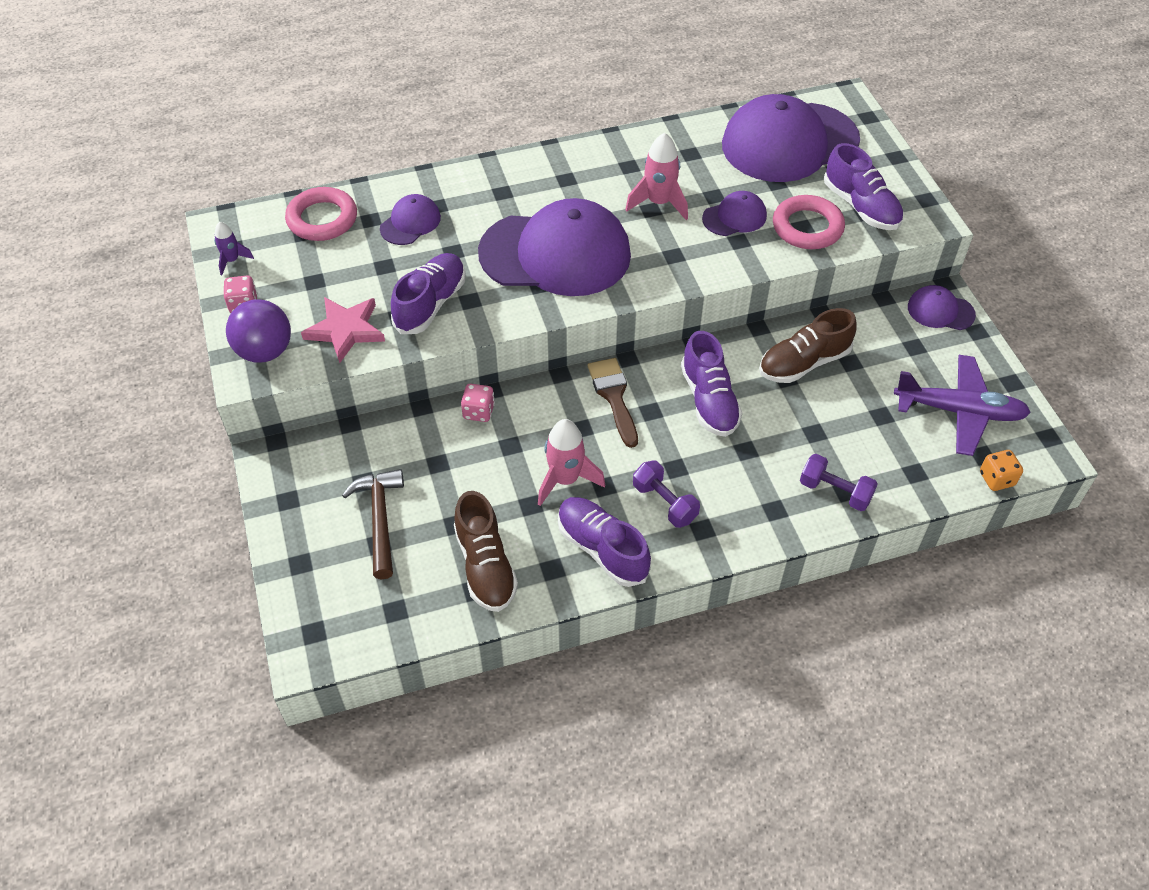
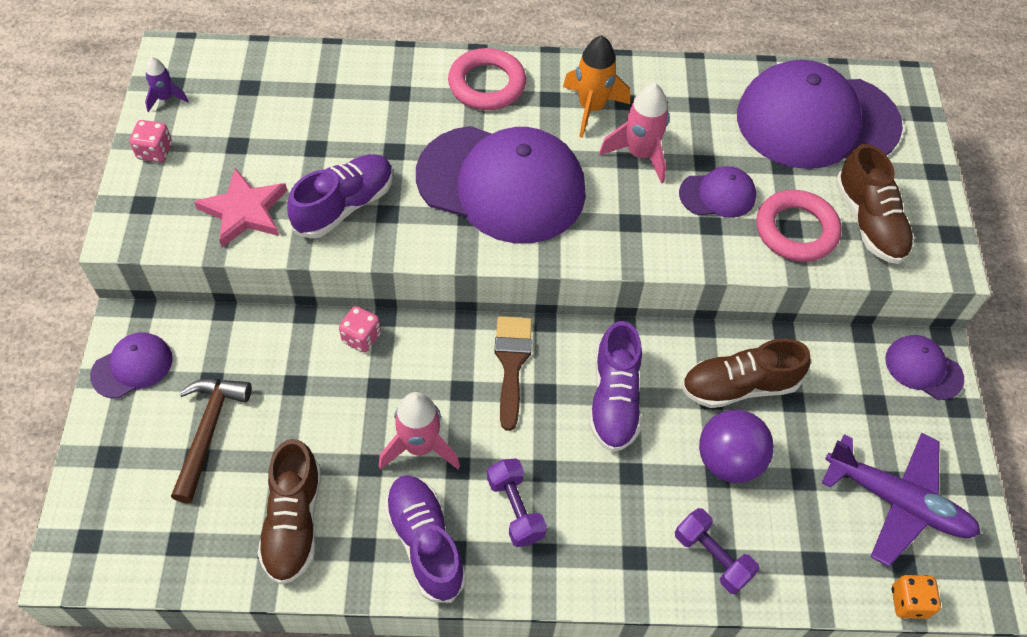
camera: 15 degrees right, 5 degrees up
purple ball [226,300,291,362] -> purple ball moved to [699,409,774,483]
pink ring [285,187,357,241] -> pink ring moved to [448,48,526,110]
purple cap [380,194,441,245] -> purple cap moved to [90,332,173,399]
purple shoe [824,143,904,230] -> brown shoe [835,144,914,264]
none -> orange rocket [563,35,630,138]

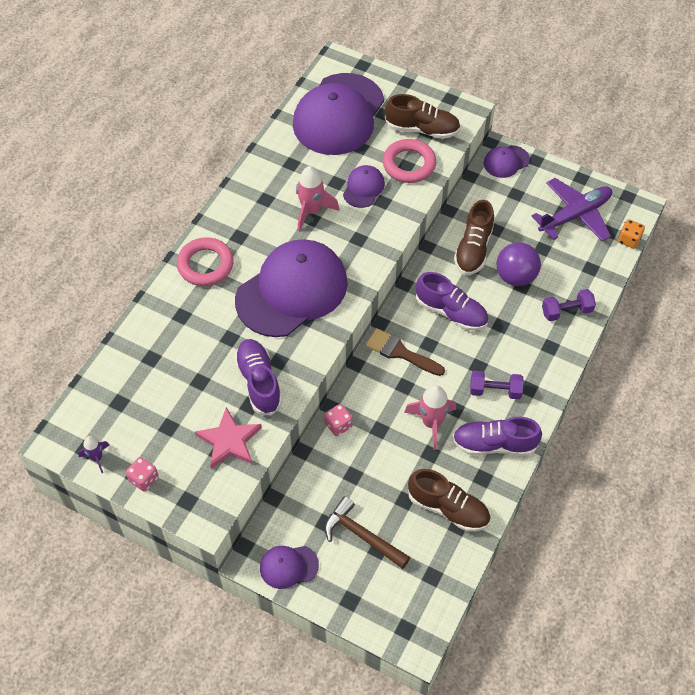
camera: 60 degrees left, 0 degrees up
purple cap [90,332,173,399] -> purple cap turned 90 degrees counterclockwise [260,546,319,589]
orange rocket [563,35,630,138] -> none

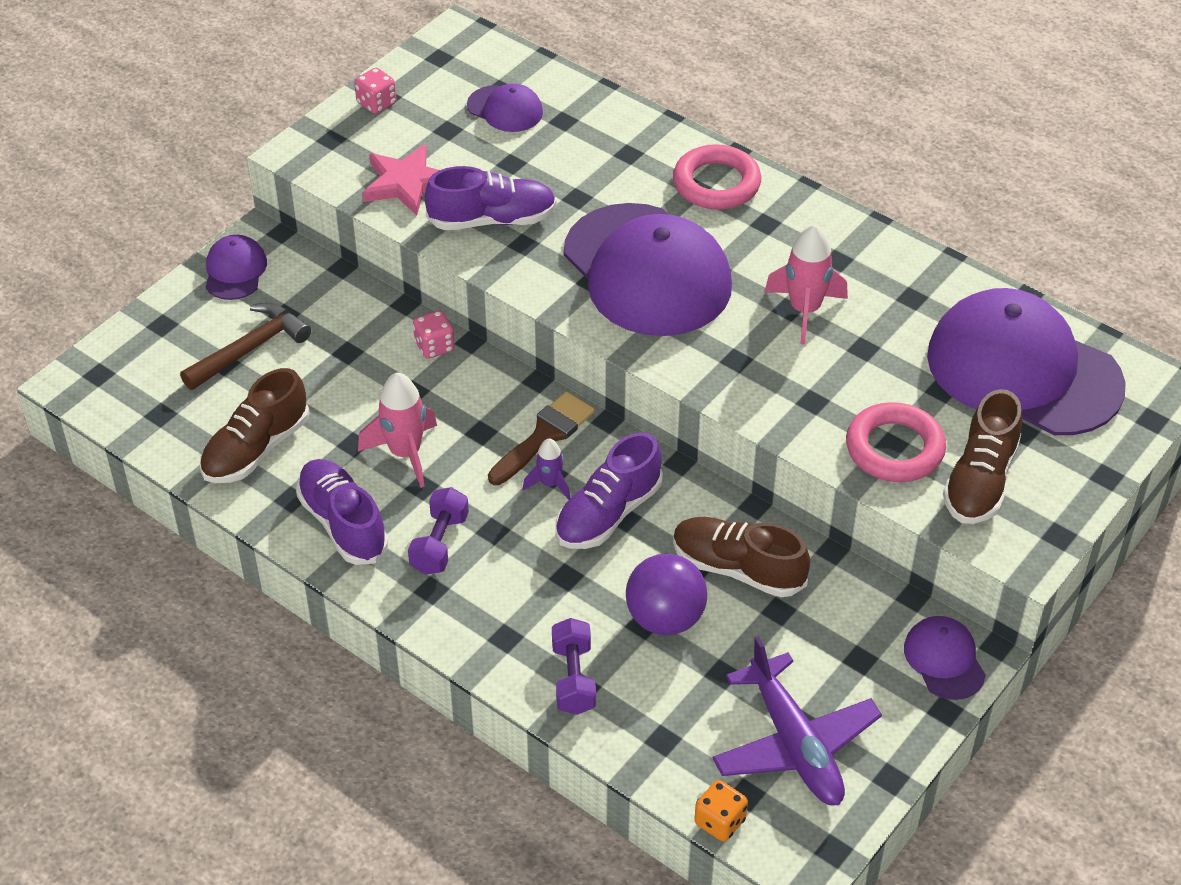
camera: 100 degrees right, 10 degrees down
purple rocket [78,436,109,473] -> purple rocket moved to [523,439,570,500]
purple cap [343,165,385,208] -> purple cap moved to [467,83,543,132]
purple shoe [452,417,542,456] -> purple shoe turned 45 degrees counterclockwise [296,459,389,565]

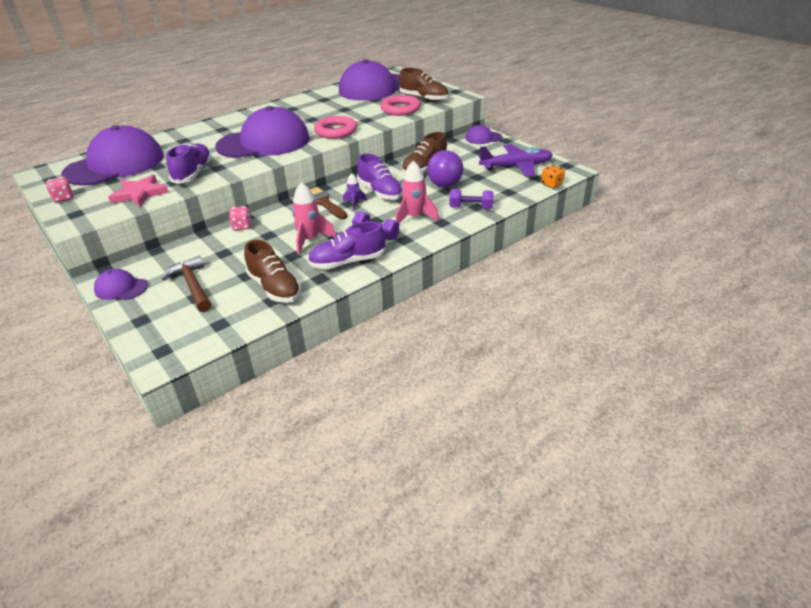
camera: 75 degrees left, 10 degrees down
purple cap [467,83,543,132] -> purple cap [61,125,164,185], size x2.23
pink ring [673,144,761,210] -> pink ring moved to [314,116,357,139]
pink rocket [764,224,848,345] -> pink rocket moved to [395,161,439,224]

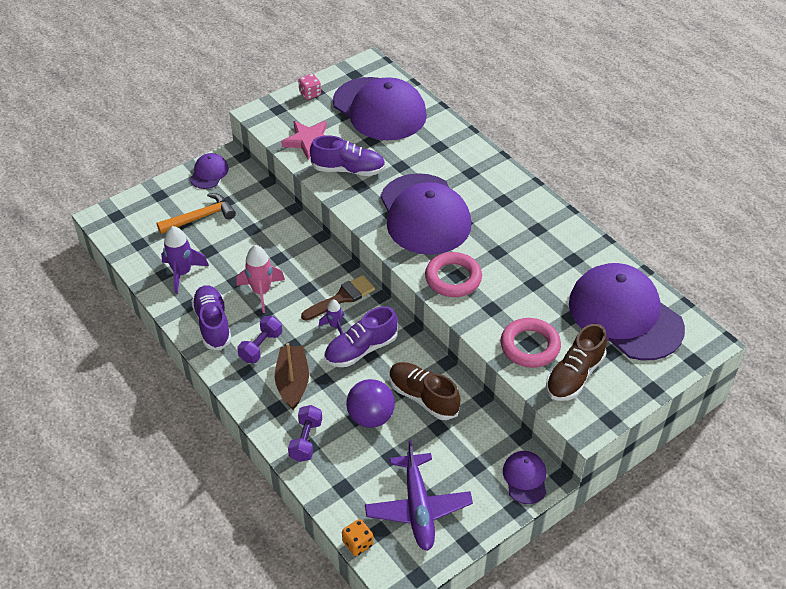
camera: 90 degrees right, 10 degrees up
brown hammer [161,256,212,312] -> orange hammer [157,193,236,234]
pink dice [229,206,251,231] -> none
brown shoe [244,240,301,303] -> purple rocket [161,226,209,294]
pink rocket [395,161,439,224] -> brown boat [275,343,309,410]

